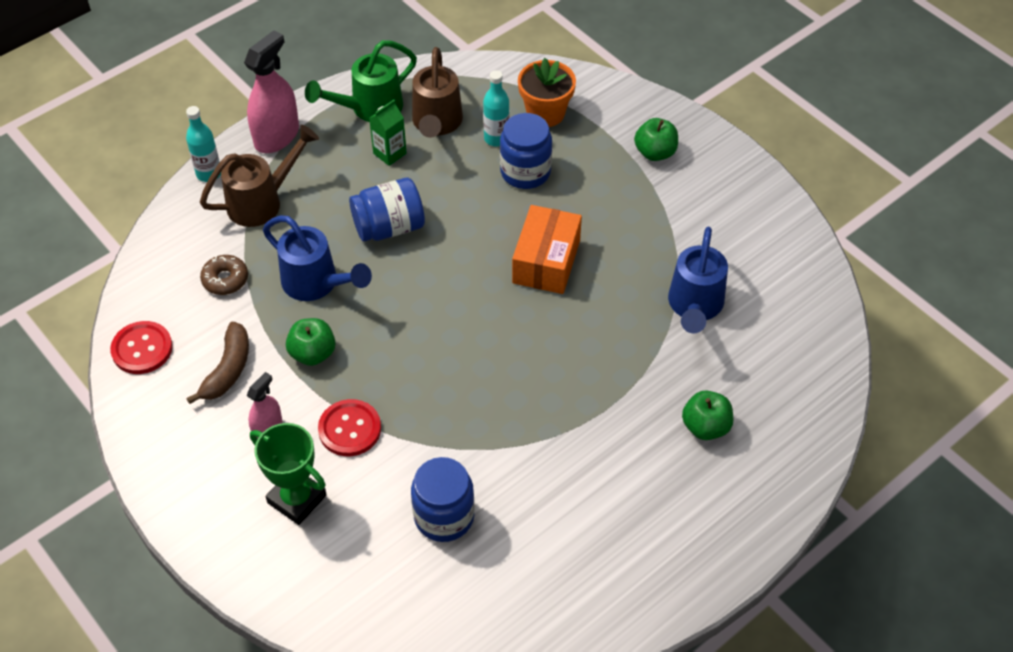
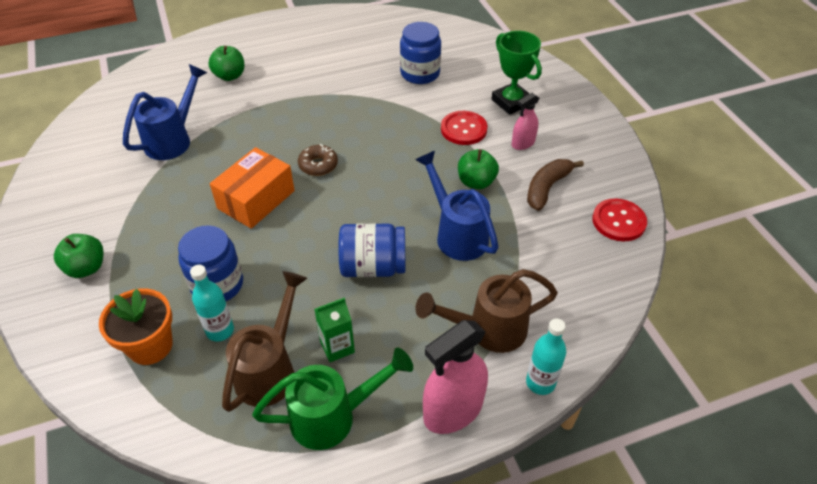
camera: 160 degrees left, 5 degrees down
brown donut [200,255,248,295] -> brown donut moved to [298,144,338,176]

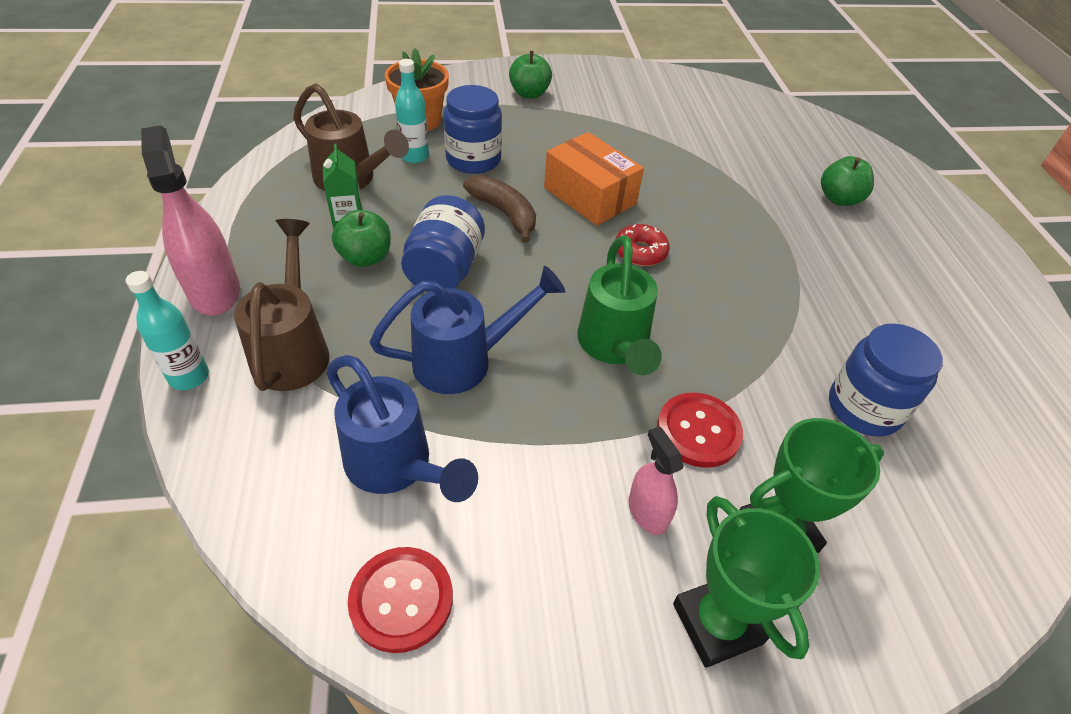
camera: 100 degrees right, 0 degrees up
blue watering can [123,64,207,160] -> blue watering can moved to [326,355,478,502]
green watering can [252,347,413,450] -> green watering can moved to [577,235,662,375]
brown donut [298,144,338,176] -> red donut [615,224,670,266]
green apple [458,149,499,189] -> green apple moved to [332,210,391,267]
brown banana [527,159,584,211] -> brown banana moved to [463,175,536,243]
none -> green trophy [673,496,820,668]

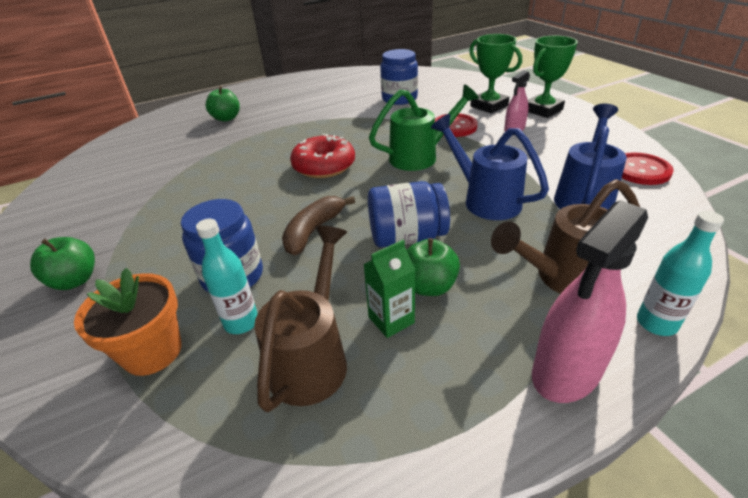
camera: 105 degrees left, 10 degrees down
orange box [544,132,644,226] -> none
red donut [615,224,670,266] -> red donut [290,133,355,178], size x1.61

